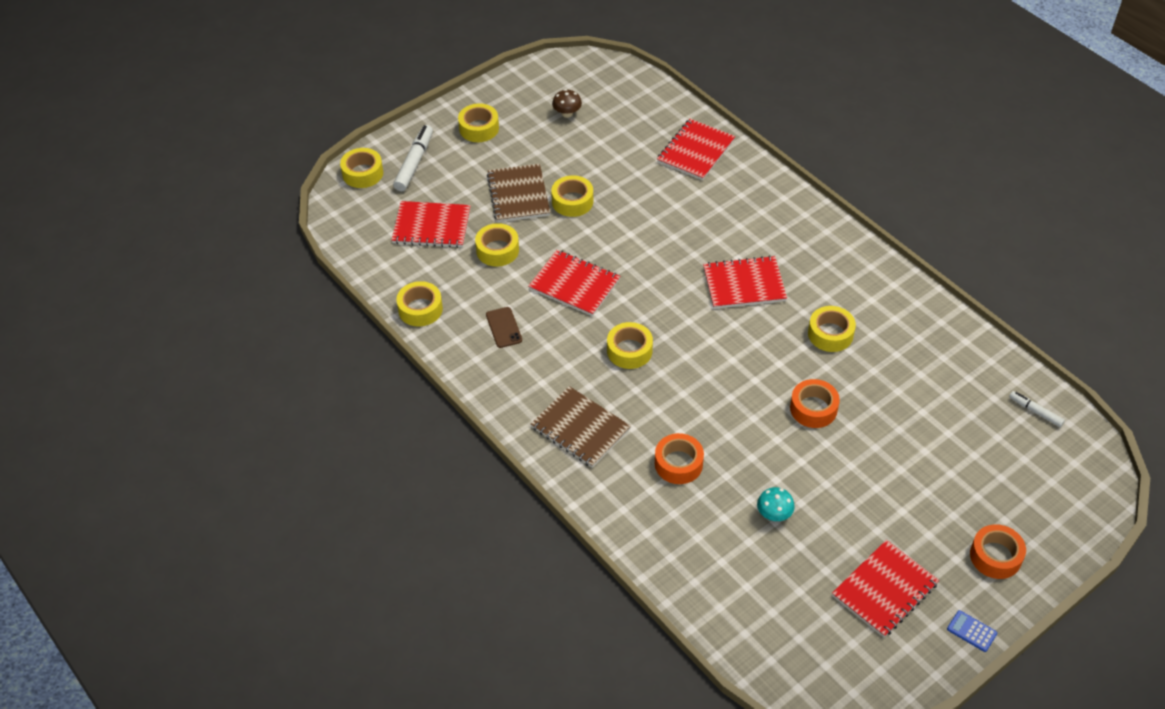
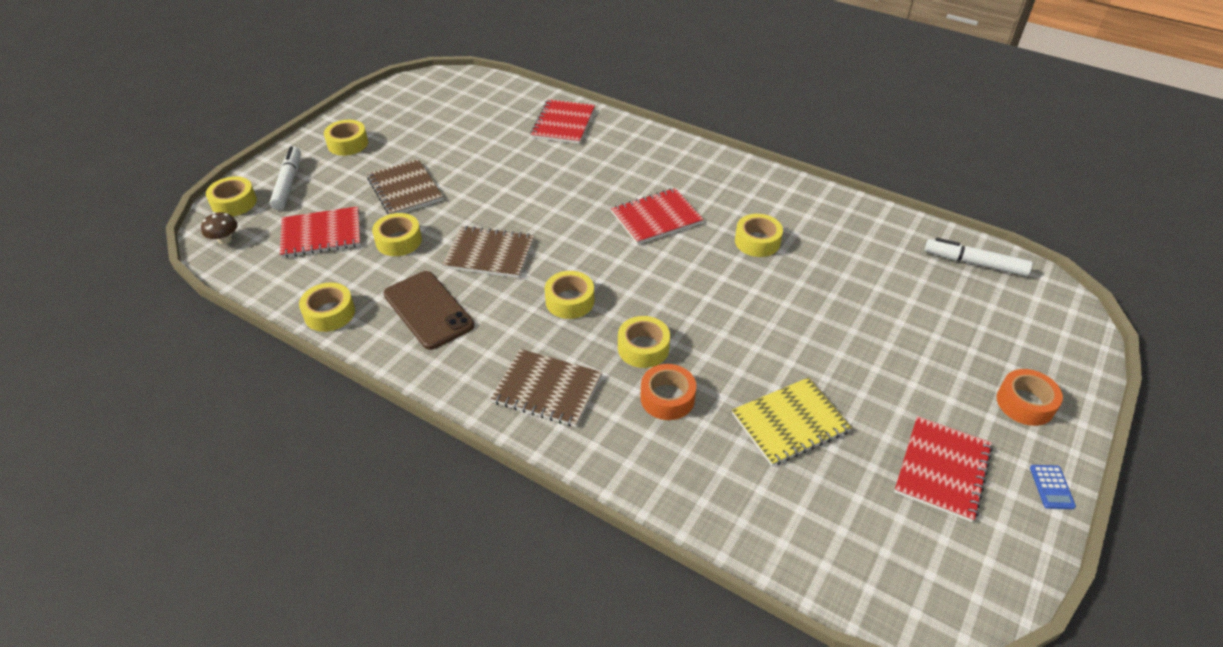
camera: 20 degrees left, 5 degrees down
brown phone [486,307,522,348] -> brown phone [384,271,474,350], size x1.89
red notebook [528,250,620,316] -> brown notebook [442,226,534,278]
yellow tape [551,175,593,217] -> yellow tape moved to [618,316,670,368]
brown mushroom [552,89,582,118] -> brown mushroom moved to [201,212,238,244]
turquoise mushroom [757,487,795,521] -> yellow notebook [732,377,852,466]
orange tape [790,379,840,428] -> none
blue calculator [947,610,997,652] -> blue calculator turned 105 degrees counterclockwise [1030,465,1076,509]
white marker [1009,391,1065,427] -> white marker [925,238,1033,276], size x1.73

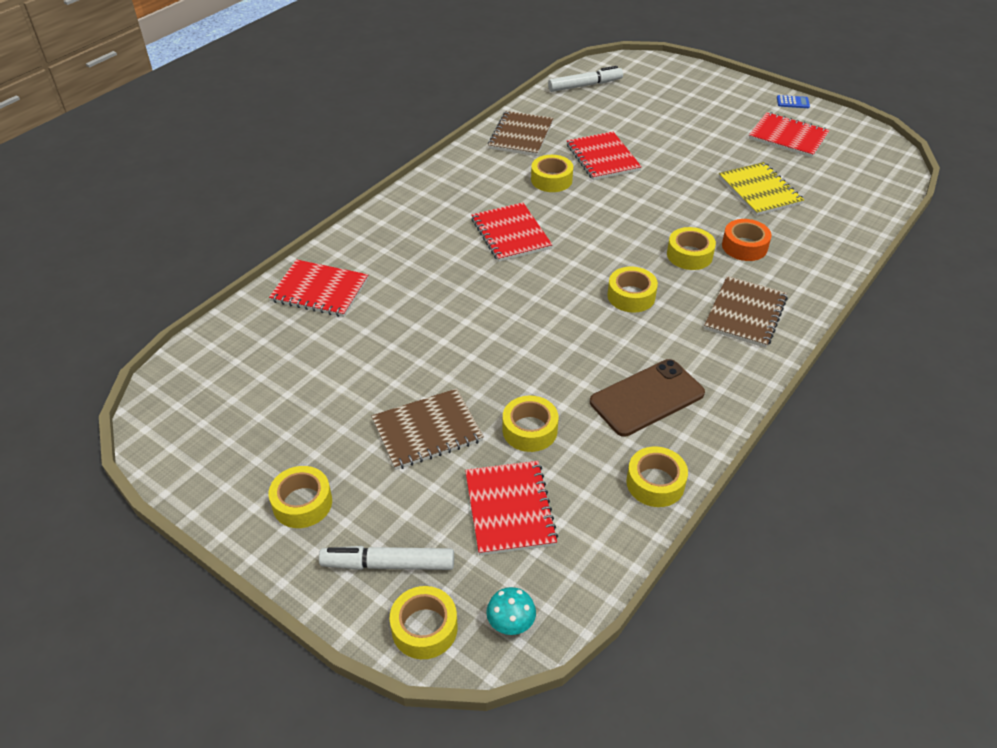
camera: 85 degrees left, 0 degrees up
brown mushroom [201,212,238,244] -> turquoise mushroom [486,587,536,635]
brown notebook [442,226,534,278] -> brown notebook moved to [488,111,553,156]
white marker [925,238,1033,276] -> white marker turned 135 degrees counterclockwise [548,66,623,92]
orange tape [997,369,1063,426] -> none
none -> red notebook [567,131,642,180]

